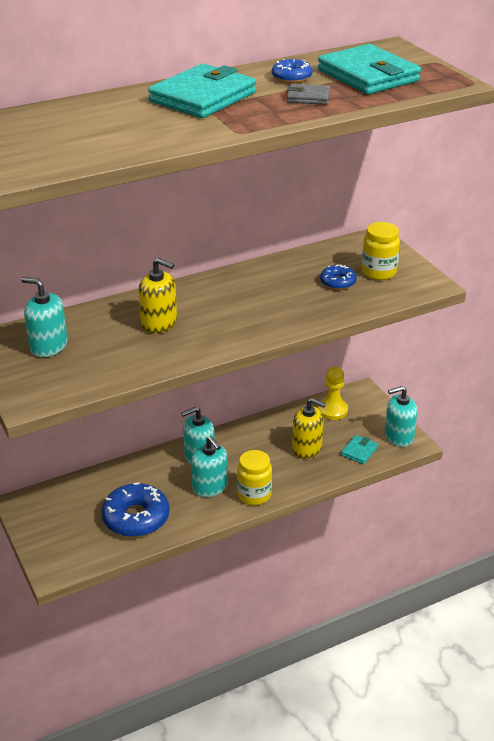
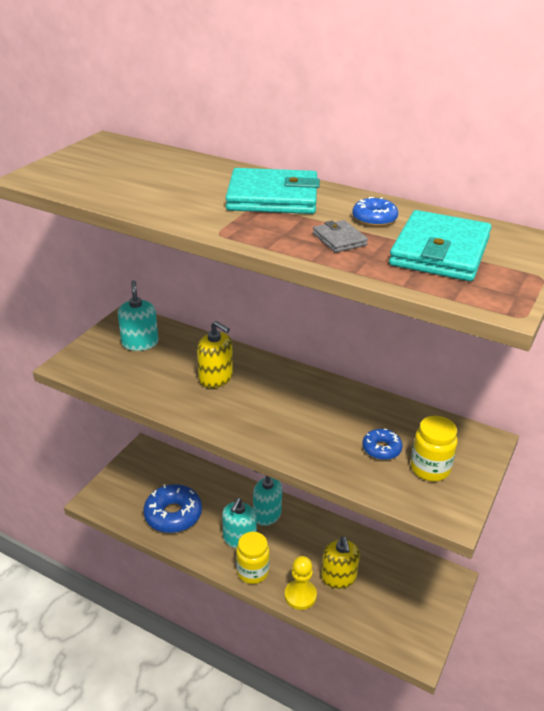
camera: 55 degrees right, 0 degrees up
yellow soap dispenser [139,258,177,334] -> yellow soap dispenser turned 45 degrees counterclockwise [197,321,233,388]
yellow pawn [318,367,348,420] -> yellow pawn moved to [285,556,317,610]
turquoise wallet [341,435,378,464] -> none
turquoise soap dispenser [385,386,418,447] -> none

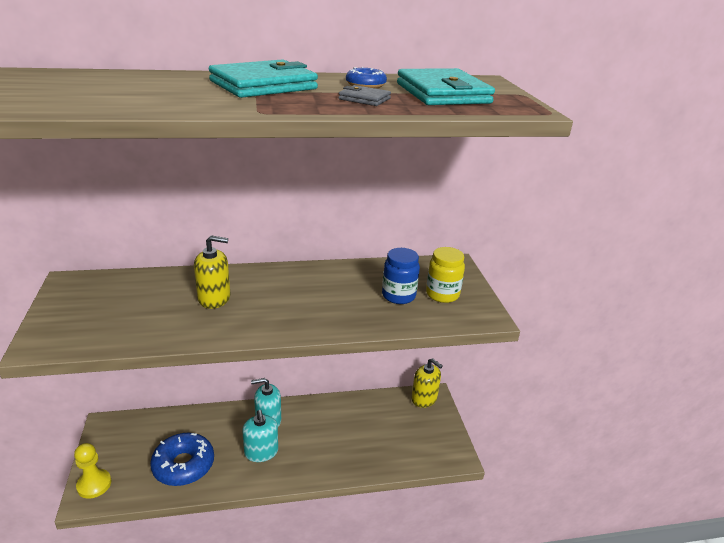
camera: 40 degrees left, 5 degrees down
turquoise soap dispenser [118,280,158,351] -> none
yellow jar [236,532,270,584] -> none
yellow pawn [285,556,317,610] -> yellow pawn moved to [74,443,111,499]
yellow soap dispenser [321,536,360,589] -> yellow soap dispenser moved to [411,358,443,408]
blue donut [362,429,403,460] -> blue jar [382,248,420,304]

